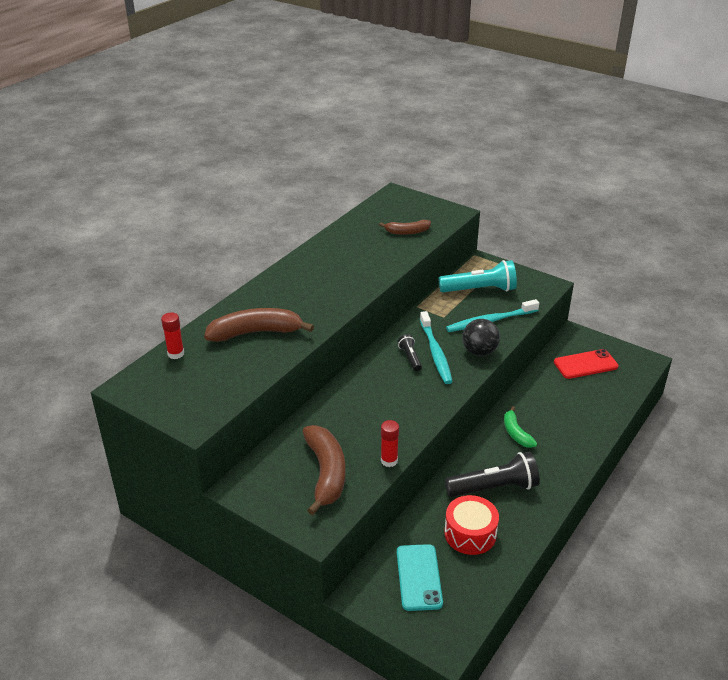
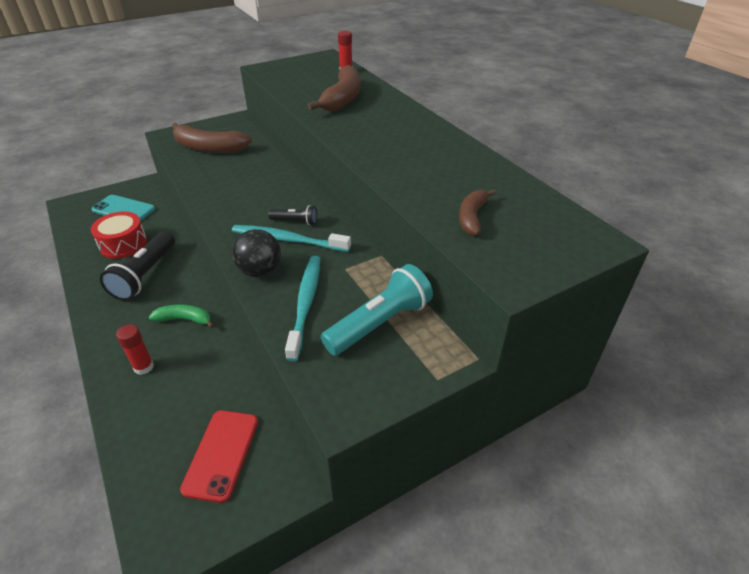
camera: 115 degrees right, 5 degrees up
red glue stick [381,420,399,467] -> red glue stick moved to [116,324,154,375]
turquoise flashlight [439,260,517,292] -> turquoise flashlight turned 150 degrees counterclockwise [321,264,433,355]

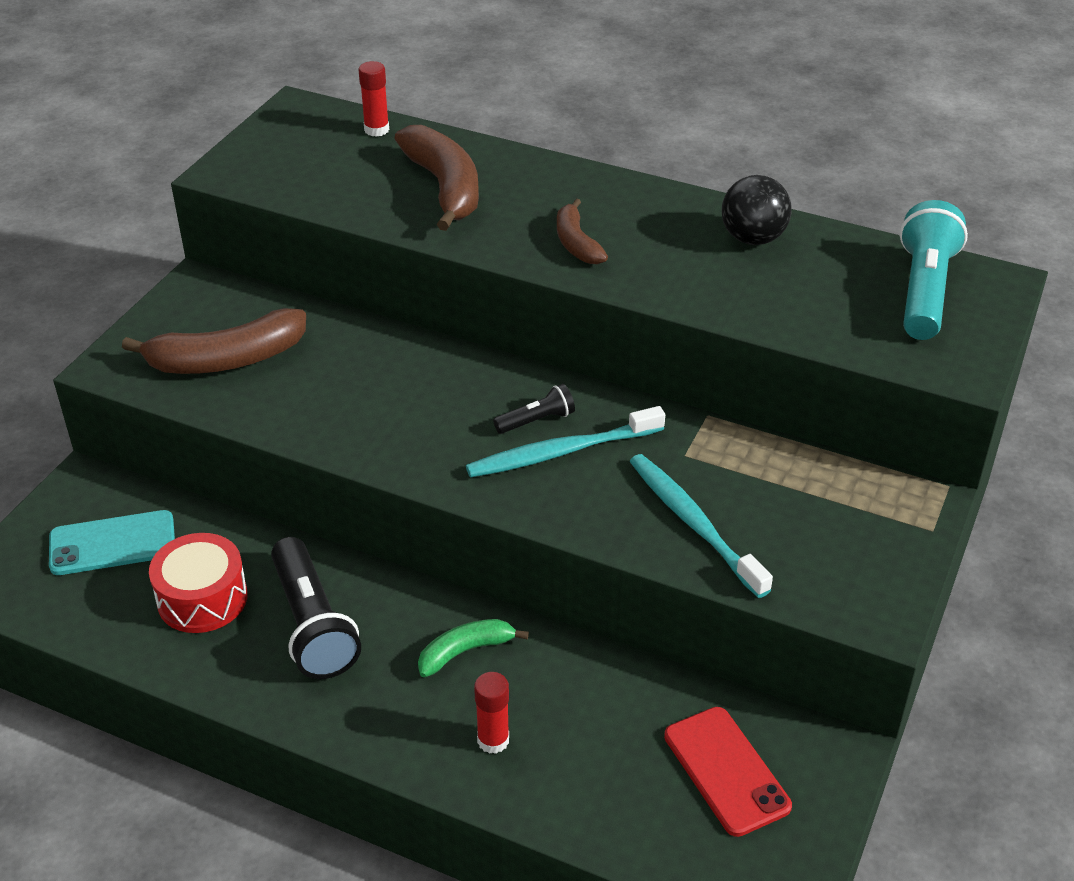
camera: 35 degrees left, 0 degrees up
black ball [232,229,281,277] -> black ball moved to [722,175,792,245]
turquoise flashlight [321,264,433,355] -> turquoise flashlight moved to [900,200,968,340]
brown banana [459,189,495,236] -> brown banana moved to [557,198,608,264]

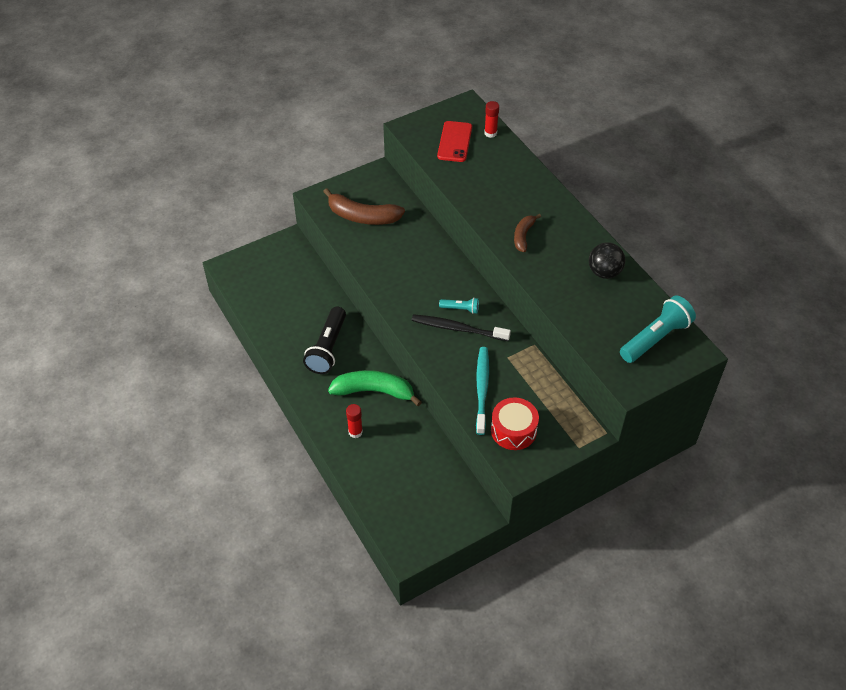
camera: 35 degrees right, 10 degrees up
turquoise phone [49,510,175,575] -> none
red drum [149,533,248,633] -> red drum moved to [491,397,539,450]
brown banana [394,125,479,231] -> none
green banana [418,619,529,677] -> green banana [328,370,422,406], size x1.73
turquoise toothbrush [466,406,665,478] -> black toothbrush [411,314,511,341]
black flashlight [493,384,575,434] -> turquoise flashlight [439,298,479,314]
red phone [664,707,792,837] -> red phone moved to [437,121,472,162]

